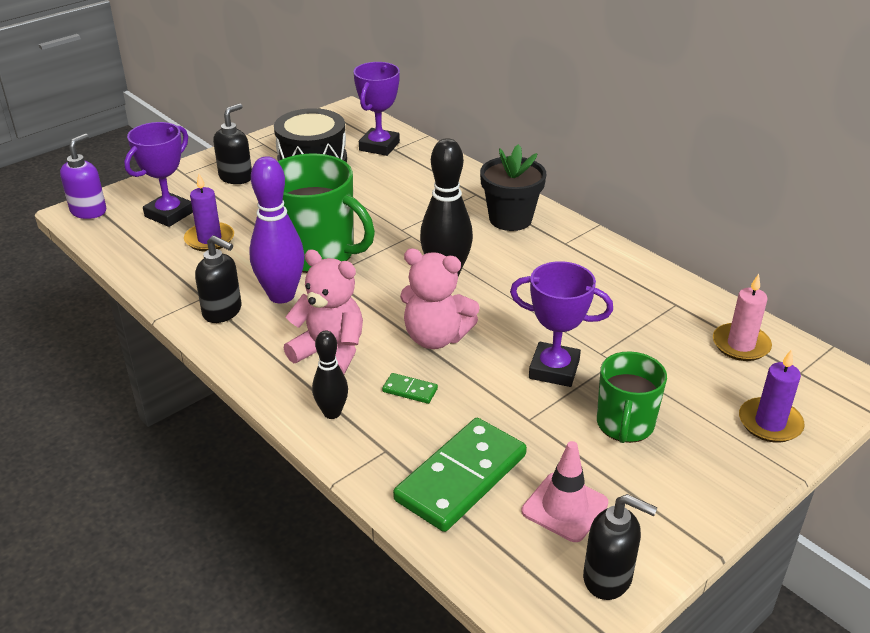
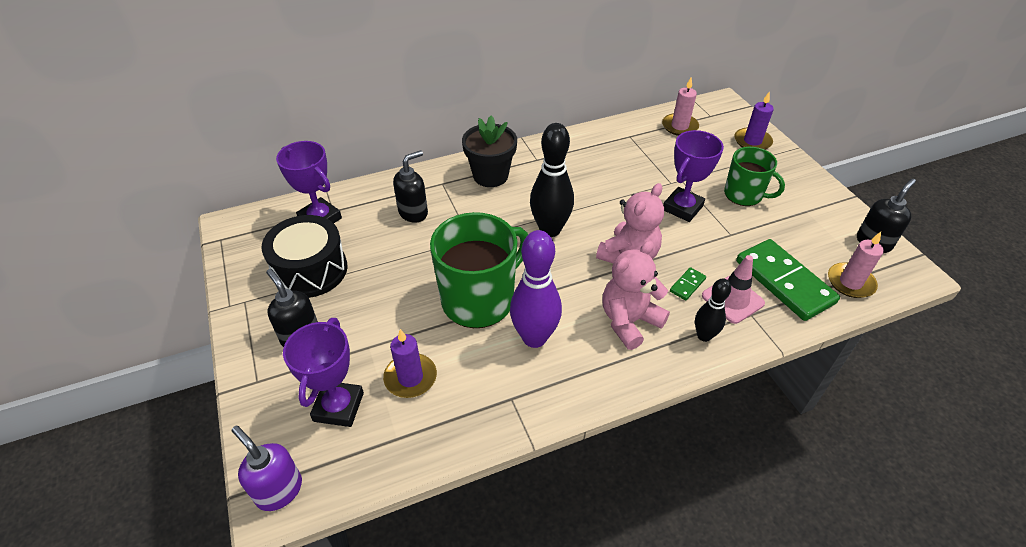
camera: 70 degrees left, 10 degrees up
purple trophy [124,122,193,227] -> purple trophy turned 45 degrees clockwise [283,318,364,427]
black soap dispenser [195,235,242,323] -> black soap dispenser moved to [393,150,428,223]
pink traffic cone [522,441,608,542] -> pink traffic cone moved to [702,255,765,324]
none -> pink candle [828,232,884,298]

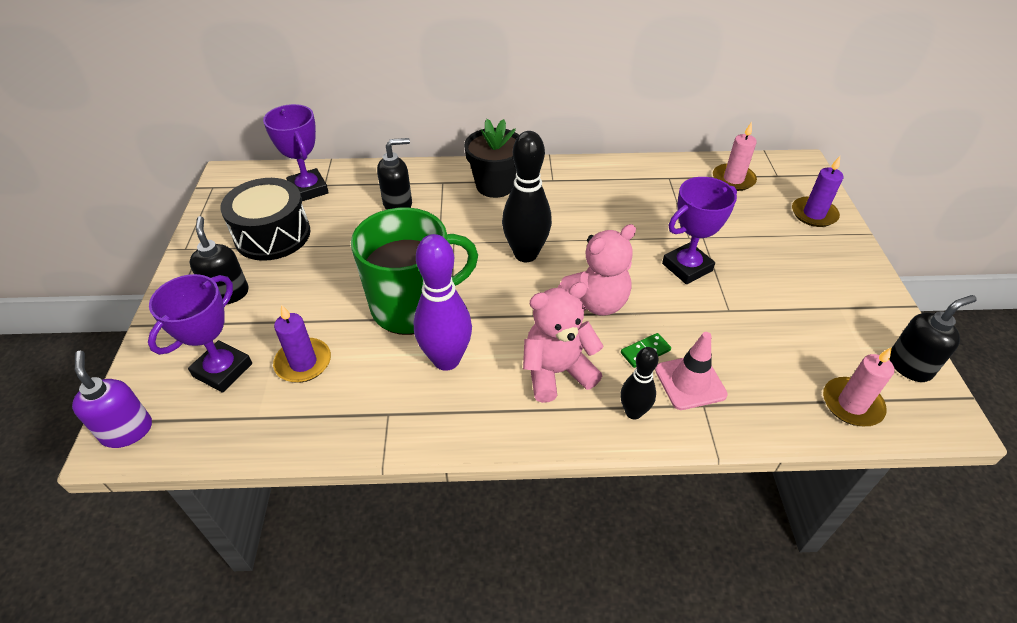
camera: 20 degrees right, 0 degrees up
green mug [724,147,785,206] -> none
green domino [736,239,840,321] -> none

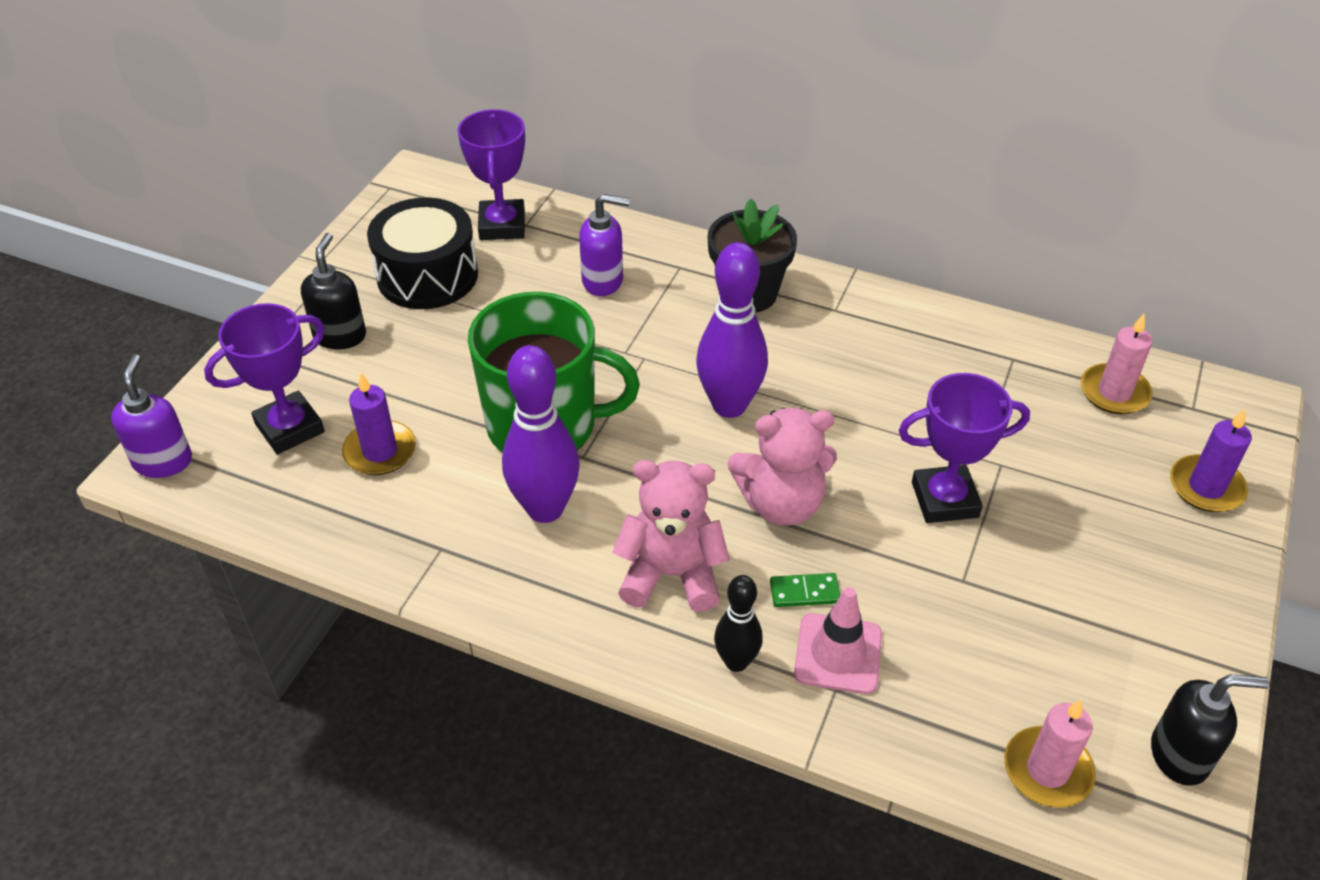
camera: 25 degrees right, 0 degrees up
black soap dispenser [377,138,412,210] -> purple soap dispenser [579,194,630,296]
black bowling pin [502,131,552,262] -> purple bowling pin [696,242,768,418]

